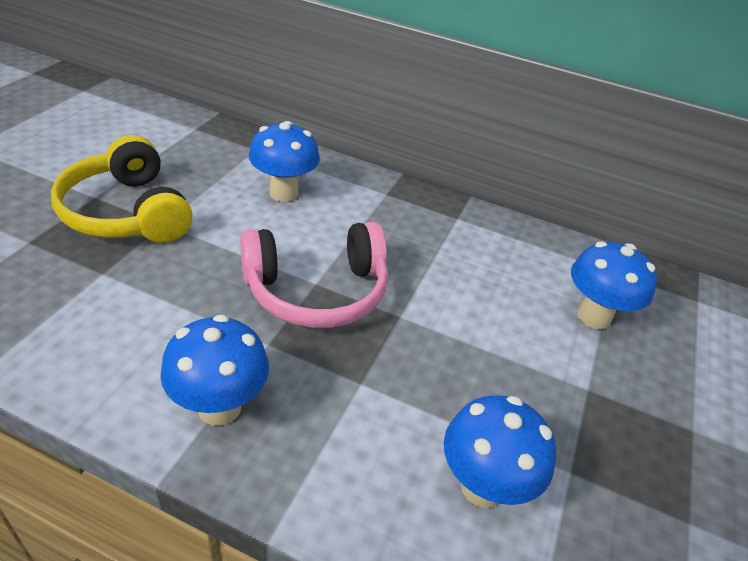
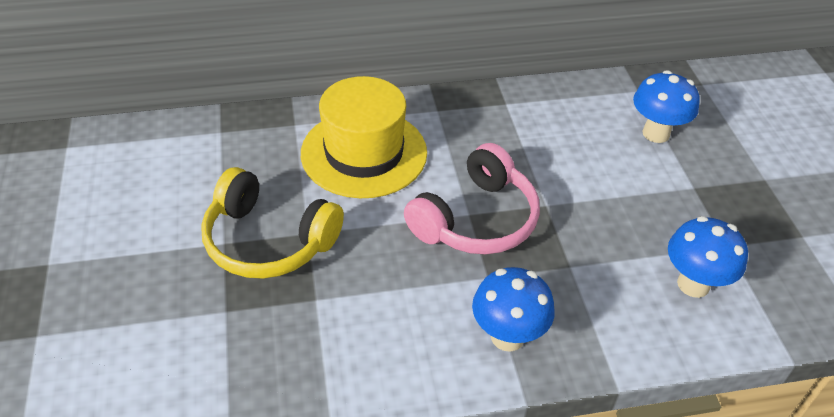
camera: 30 degrees left, 5 degrees up
blue mushroom [249,121,320,202] -> yellow hat [301,76,427,198]

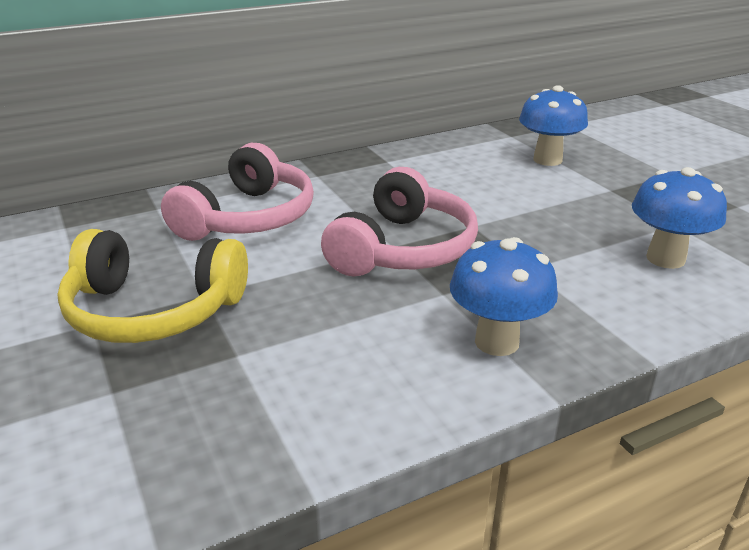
camera: 15 degrees left, 15 degrees down
yellow hat [301,76,427,198] -> pink headphones [161,143,314,241]

